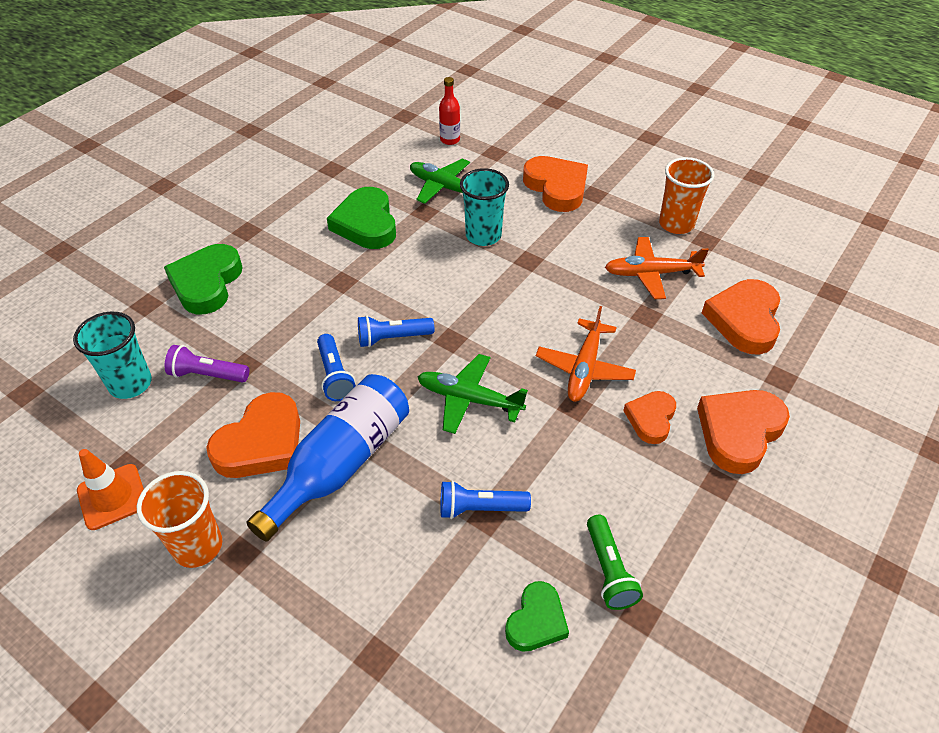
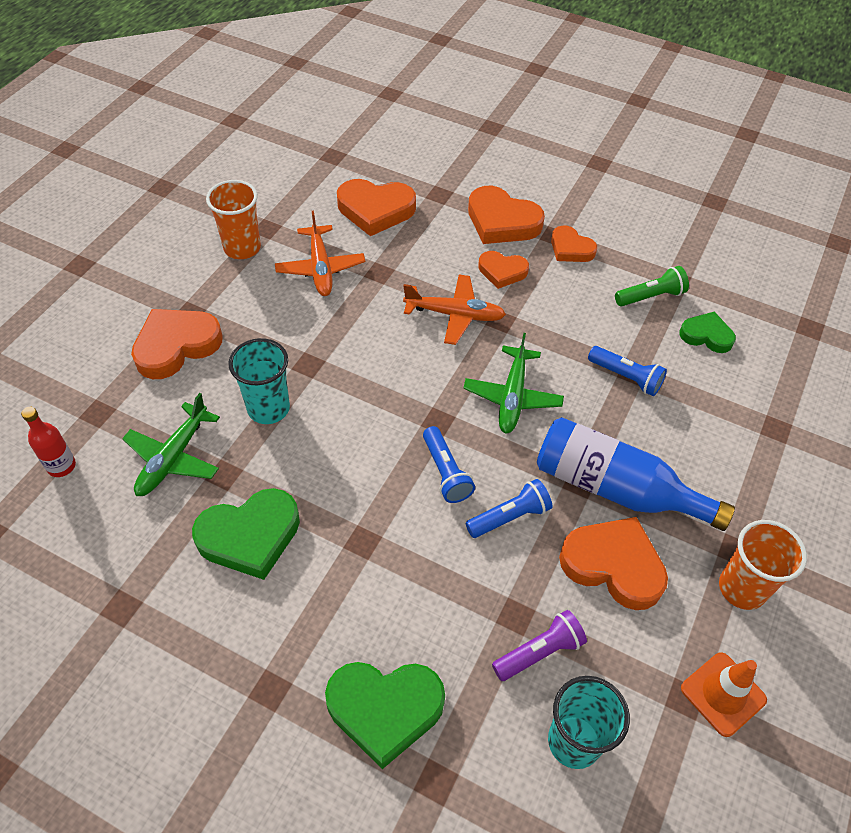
camera: 100 degrees left, 5 degrees up
purple flashlight [165,345,249,383] -> purple flashlight turned 120 degrees counterclockwise [492,610,587,681]
blue flashlight [440,480,531,519] -> blue flashlight turned 45 degrees counterclockwise [588,346,667,396]
none -> orange heart [551,225,597,262]

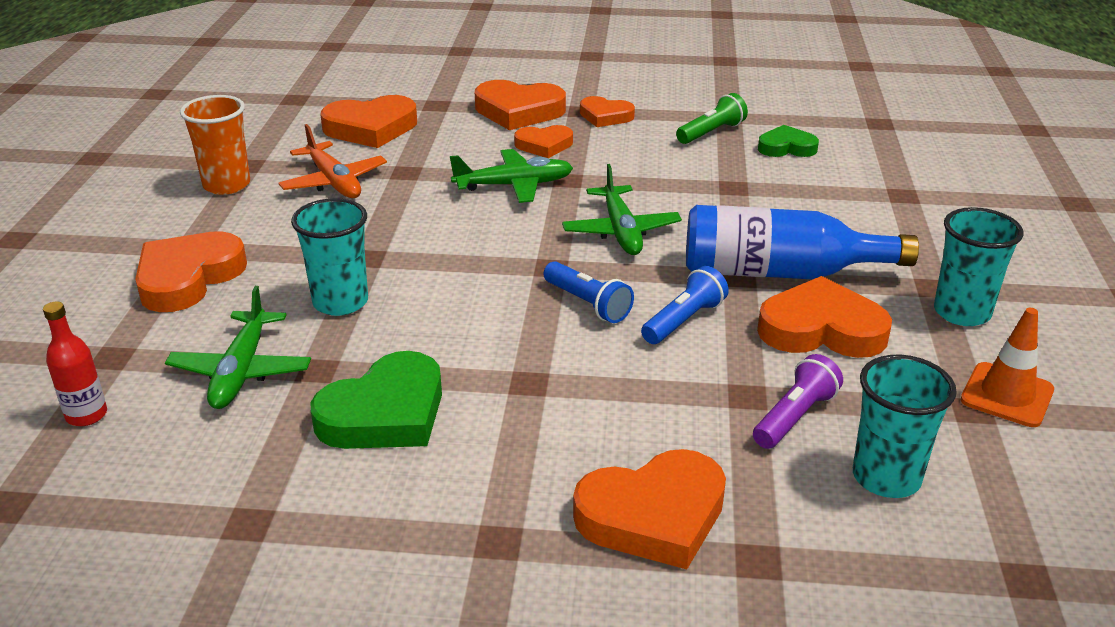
camera: 20 degrees left, 20 degrees down
green heart [325,662,445,769] -> orange heart [573,449,726,569]
orange plane [403,274,506,345] -> green plane [450,149,573,203]
blue flashlight [588,346,667,396] -> none
orange cup [719,520,807,610] -> turquoise cup [934,207,1024,326]

